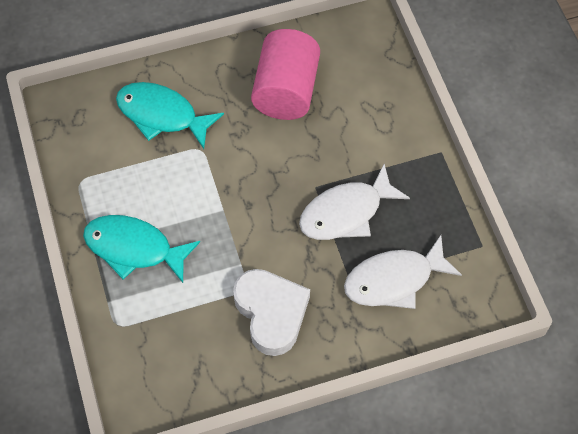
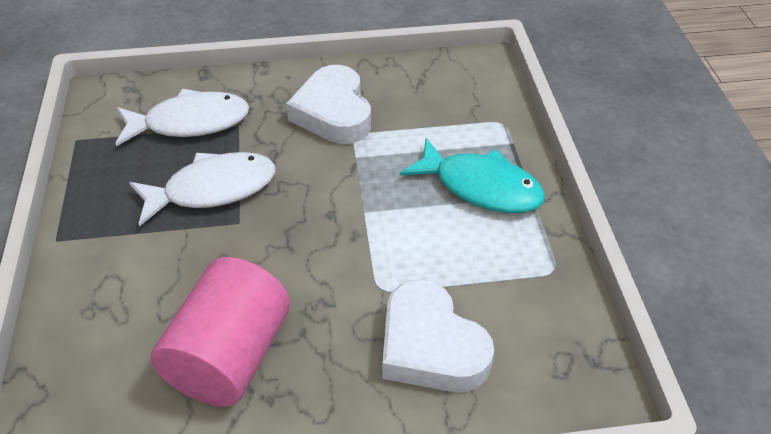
camera: 170 degrees left, 15 degrees down
turquoise fish [116,82,224,149] -> white heart [382,279,494,392]

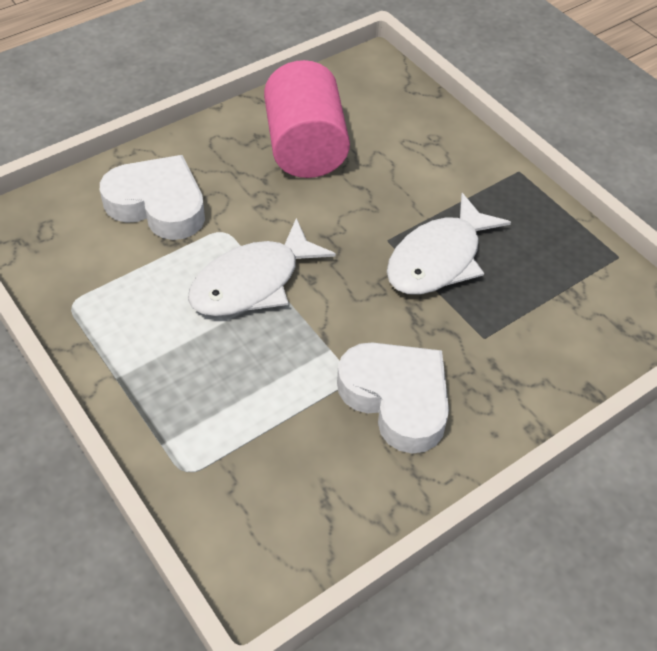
camera: 150 degrees right, 5 degrees up
white fish [115,89,249,146] -> white fish moved to [188,218,336,316]
turquoise fish [400,138,545,213] -> none

